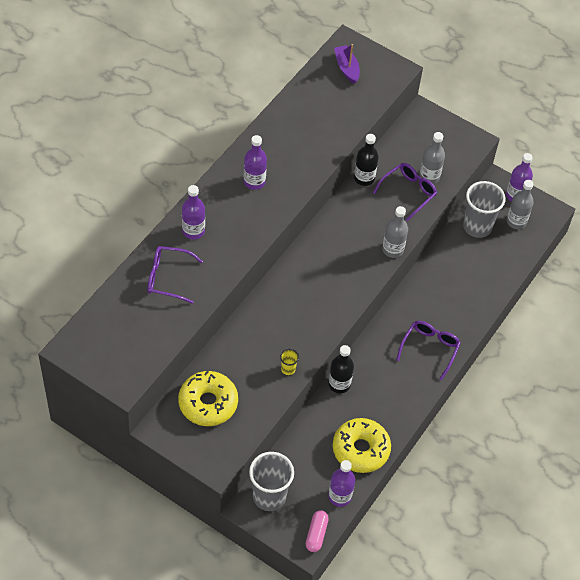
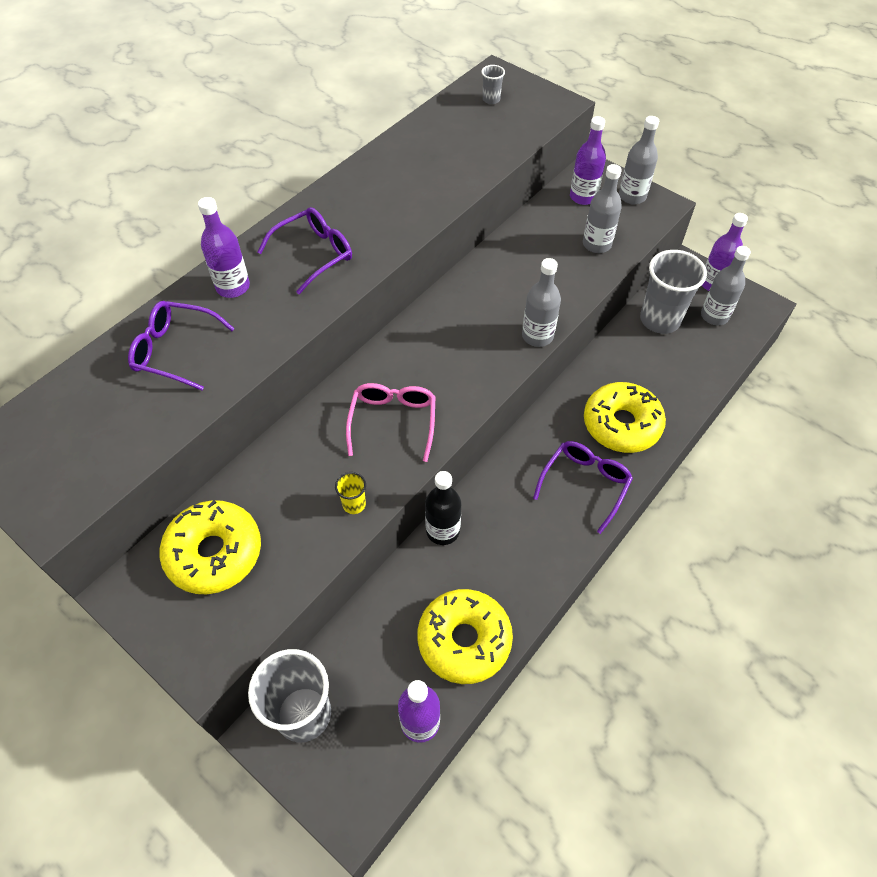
camera: 10 degrees right, 0 degrees up
purple bottle [244,135,267,190] -> purple bottle moved to [570,116,606,205]
pink capsule [306,510,329,552] -> none
purple boat [334,44,360,84] -> grey cup [481,65,505,104]
black bottle [354,134,379,186] -> none
purple glasses [373,163,437,221] -> purple glasses moved to [258,207,352,294]
none -> pink glasses [346,383,436,462]
none -> yellow donut [584,382,666,453]
none -> grey bottle [619,116,659,204]

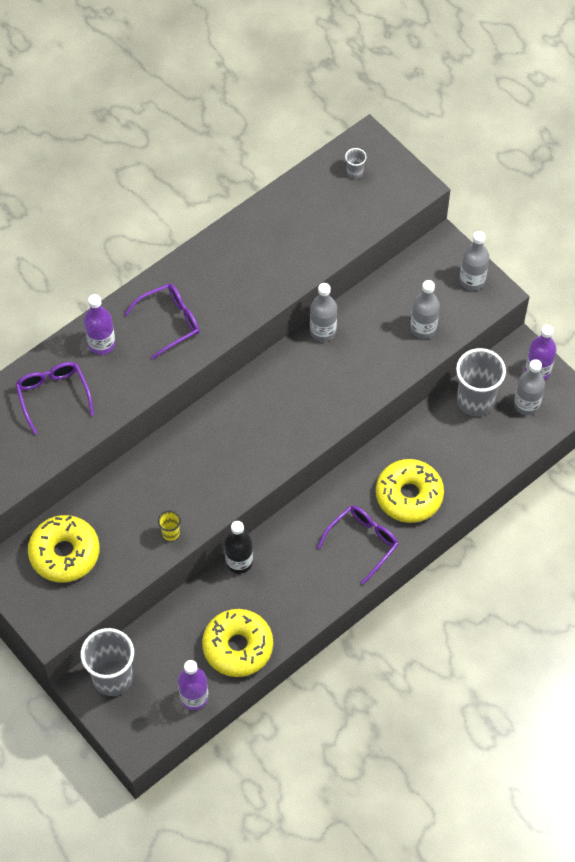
camera: 10 degrees right, 5 degrees up
purple glasses [128,301,235,391] -> purple glasses turned 45 degrees clockwise [15,362,94,435]
pink glasses [346,383,436,462] -> none
grey bottle [522,258,561,347] -> grey bottle moved to [310,283,337,342]
purple bottle [570,116,606,205] -> none

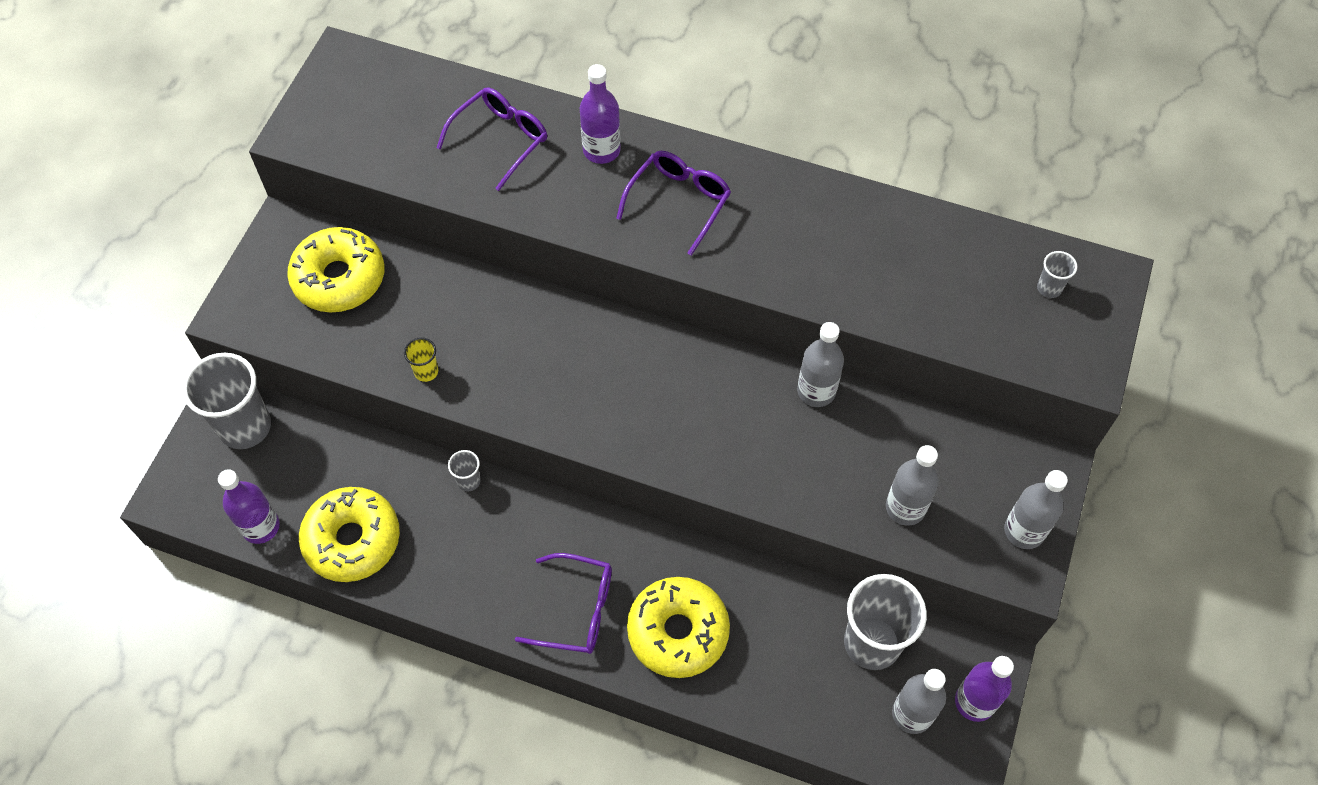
camera: 60 degrees right, 0 degrees up
purple glasses [125,284,199,360] -> purple glasses turned 90 degrees counterclockwise [616,151,731,256]
black bottle [224,521,253,574] -> grey cup [448,450,481,492]

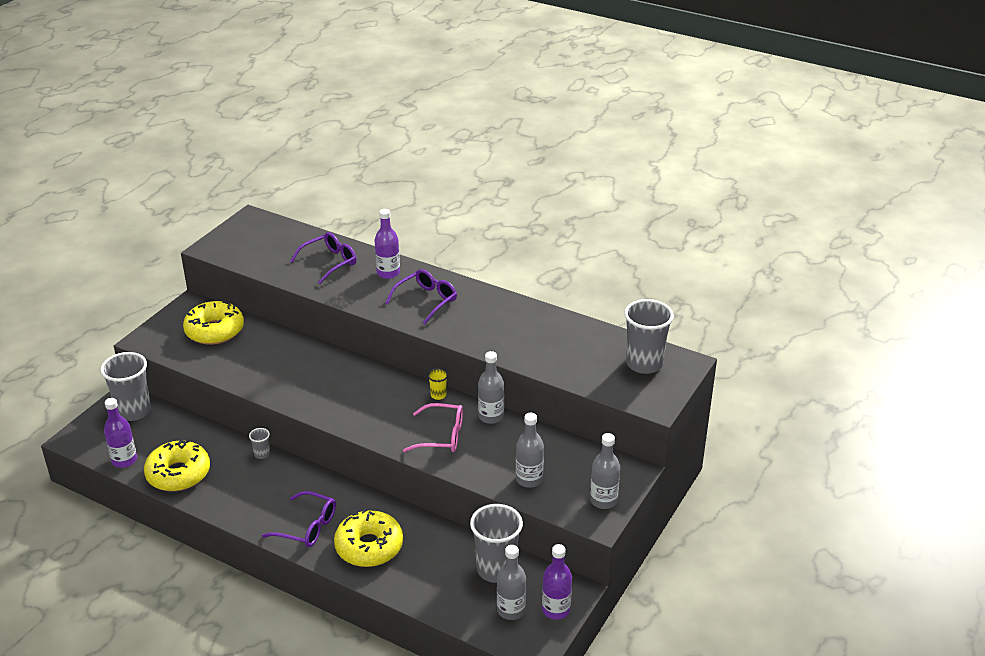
camera: 10 degrees right, 25 degrees down
yellow cup [404,337,438,382] -> yellow cup moved to [428,368,448,400]
grey cup [1037,251,1077,298] -> grey cup [624,299,674,374], size x2.28
none -> pink glasses [403,403,463,452]

